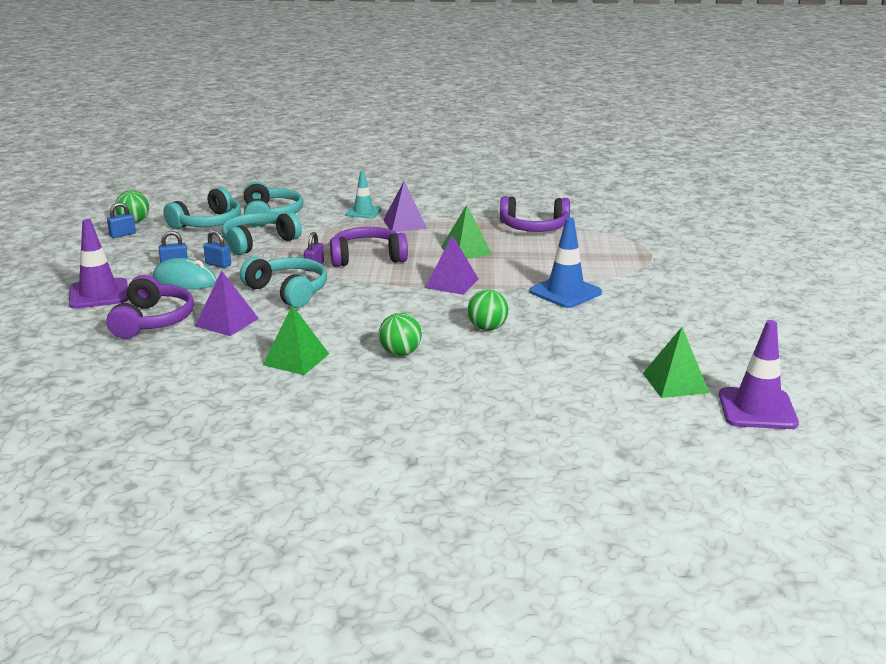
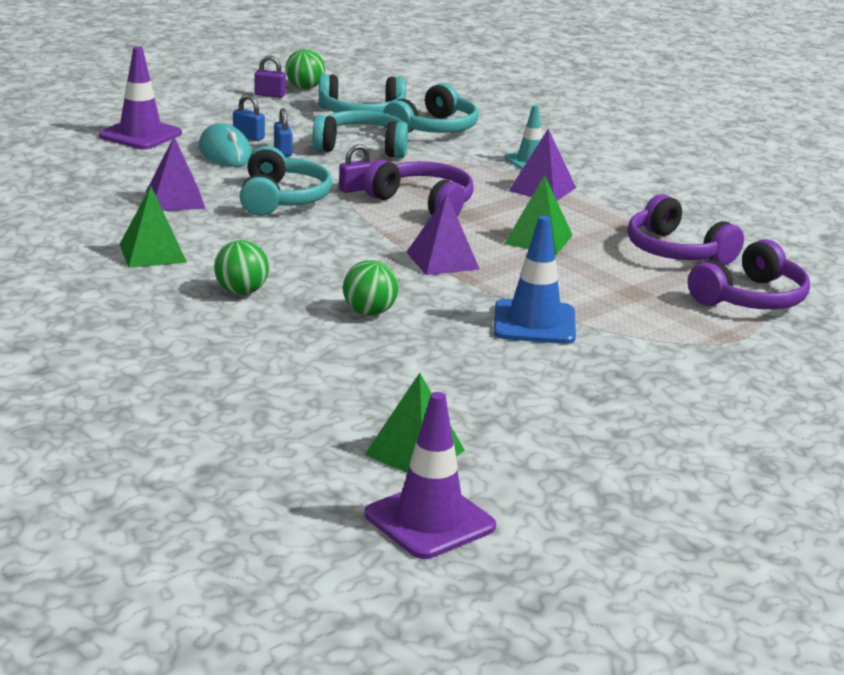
camera: 45 degrees right, 0 degrees up
purple headphones [106,275,194,339] -> purple headphones moved to [688,239,810,309]
blue padlock [107,202,136,238] -> purple padlock [255,55,286,98]

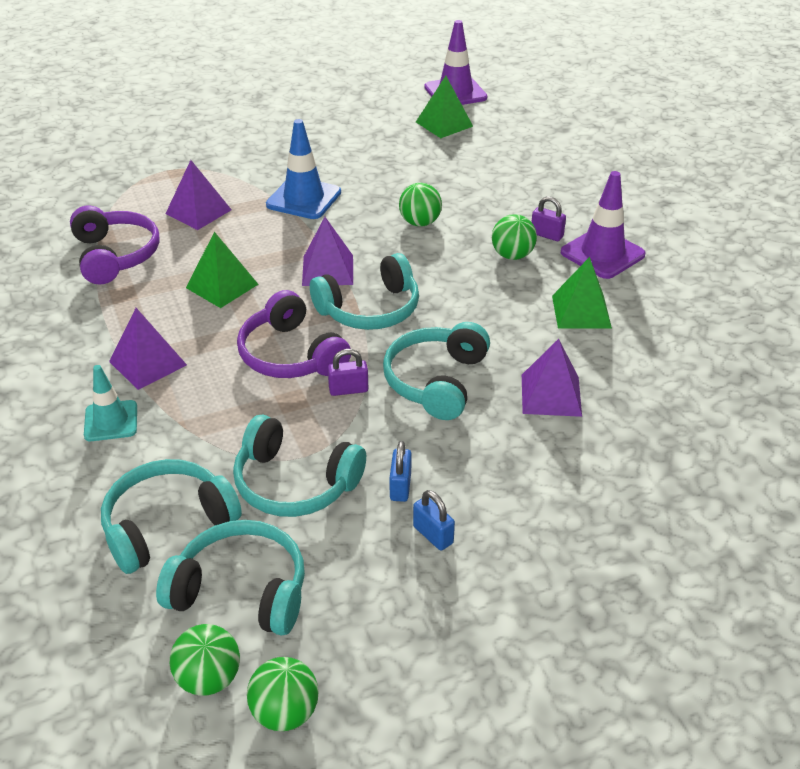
camera: 160 degrees left, 15 degrees up
purple traffic cone [99,46,182,149] -> purple traffic cone moved to [561,171,646,279]
turquoise mouse [199,123,252,167] -> none
purple padlock [255,55,286,98] -> purple padlock moved to [532,196,566,241]
purple headphones [688,239,810,309] -> none
none -> purple pyramid [166,160,232,230]
none -> green ball [169,624,240,696]
none -> turquoise headphones [310,253,419,330]

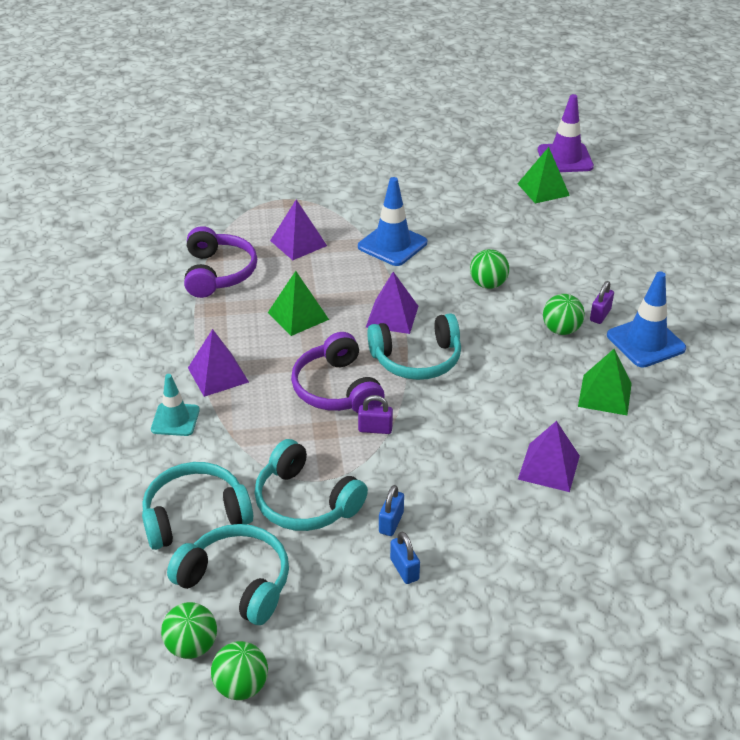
camera: 15 degrees right, 0 degrees up
turquoise headphones [383,322,490,420] -> none
purple padlock [532,196,566,241] -> purple padlock turned 75 degrees clockwise [590,281,614,324]
purple traffic cone [561,171,646,279] -> blue traffic cone [607,271,686,368]

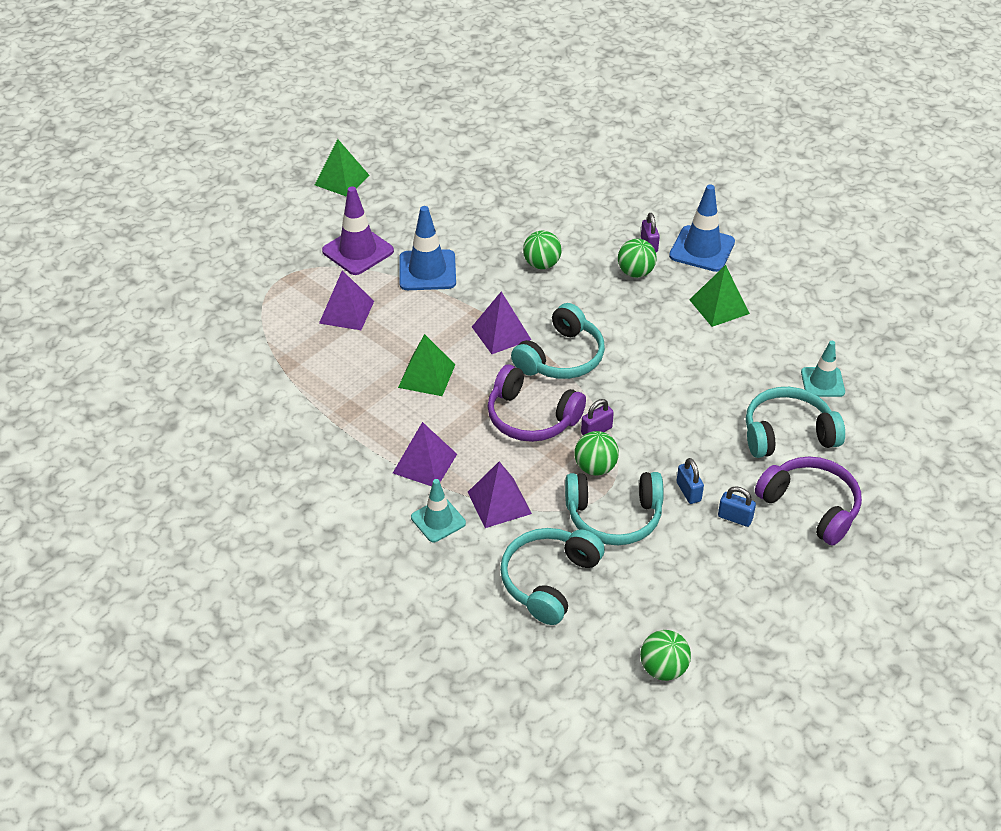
camera: 40 degrees left, 5 degrees up
turquoise headphones [167,524,289,625] -> turquoise headphones moved to [746,387,845,458]
purple headphones [184,226,257,298] -> purple headphones moved to [755,457,862,546]
green ball [211,641,268,700] -> green ball moved to [575,431,619,476]
green pyramid [517,147,570,204] -> green pyramid moved to [315,139,369,197]
purple pyramid [518,421,580,492] -> purple pyramid moved to [468,462,532,528]
purple traffic cone [538,94,594,172] -> purple traffic cone moved to [322,186,394,275]
none -> turquoise traffic cone [801,341,845,397]

